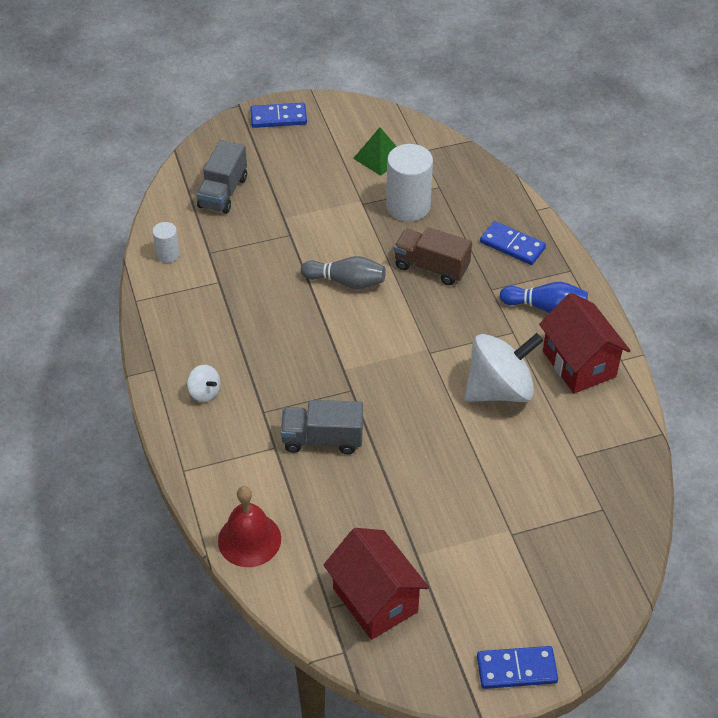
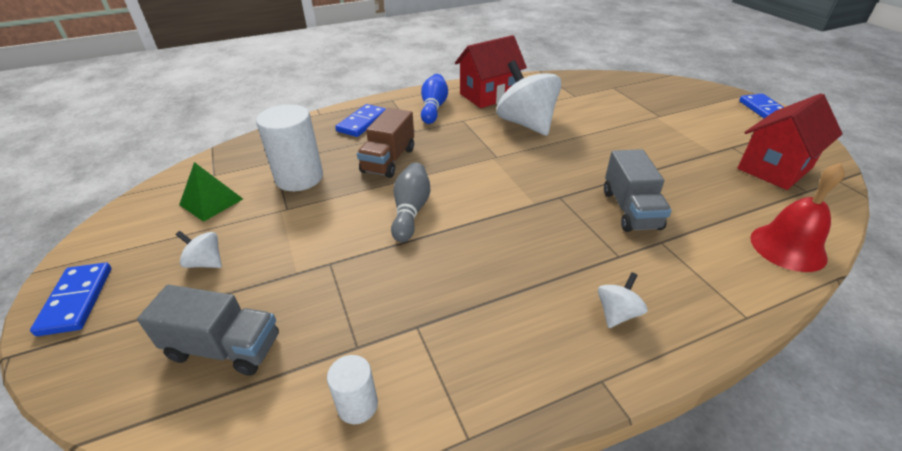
camera: 95 degrees left, 10 degrees down
none -> white spinning top [176,231,222,268]

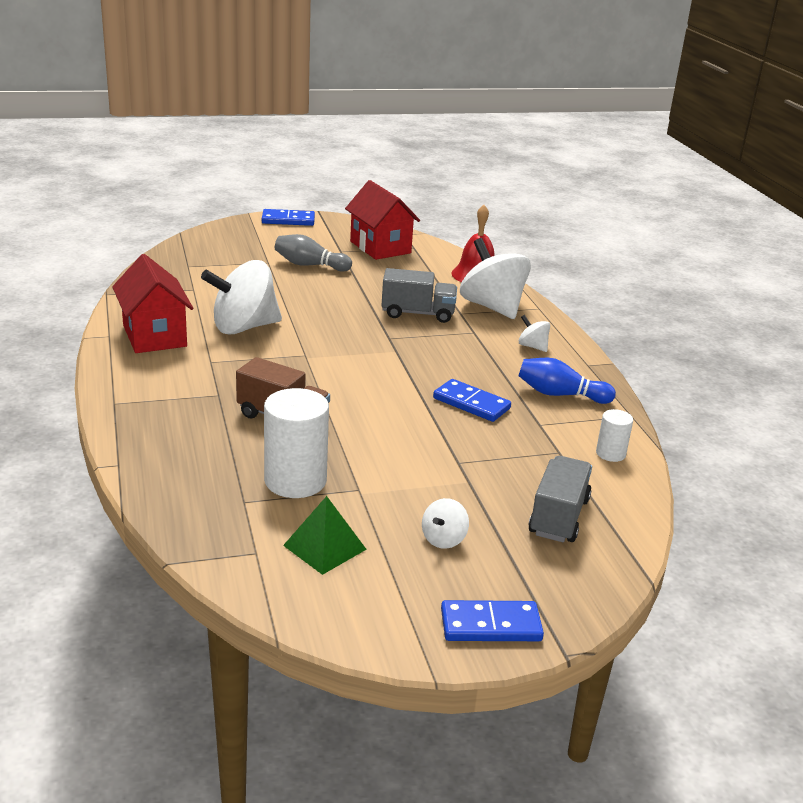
camera: 85 degrees left, 10 degrees down
blue domino [335,104,386,137] -> blue domino moved to [433,379,511,422]
grey bowling pin [391,163,430,242] -> grey bowling pin moved to [275,234,352,272]
blue bowling pin [421,74,448,124] -> blue bowling pin moved to [519,358,616,404]
none -> white spinning top [460,238,531,319]

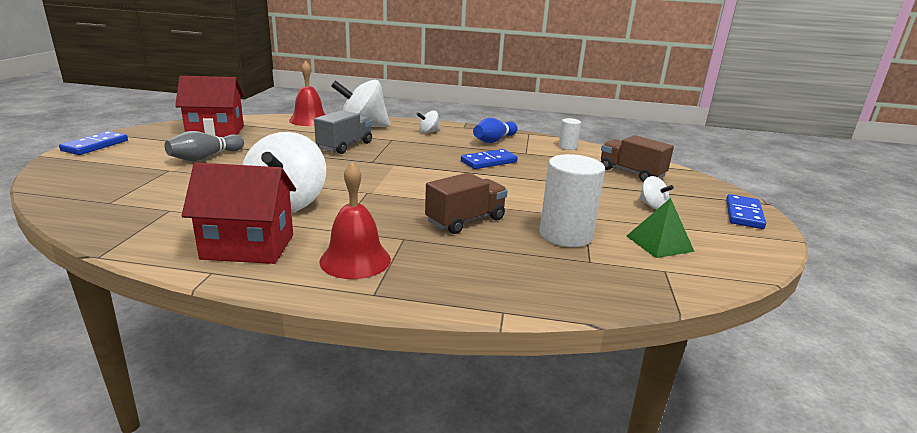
camera: 65 degrees left, 5 degrees down
grey truck [528,456,592,542] -> brown truck [601,135,674,182]
none -> red bell [319,162,391,279]

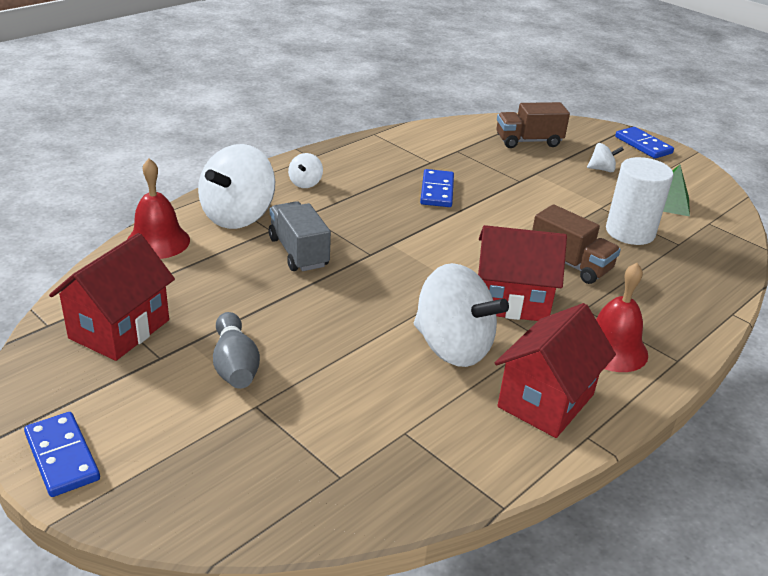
camera: 55 degrees left, 10 degrees up
brown truck [425,173,508,234] -> brown truck turned 135 degrees clockwise [532,204,621,284]
blue bowling pin [473,118,518,143] -> none
white cylinder [559,118,581,150] -> none
none -> red house [478,225,567,321]

